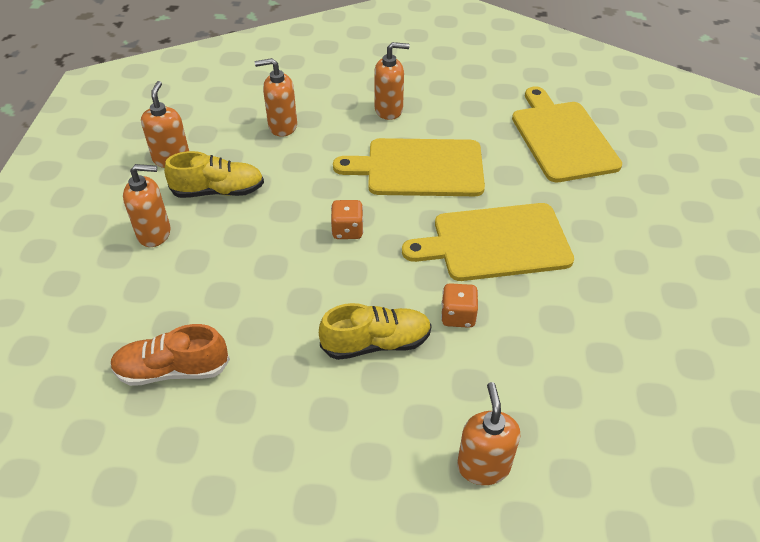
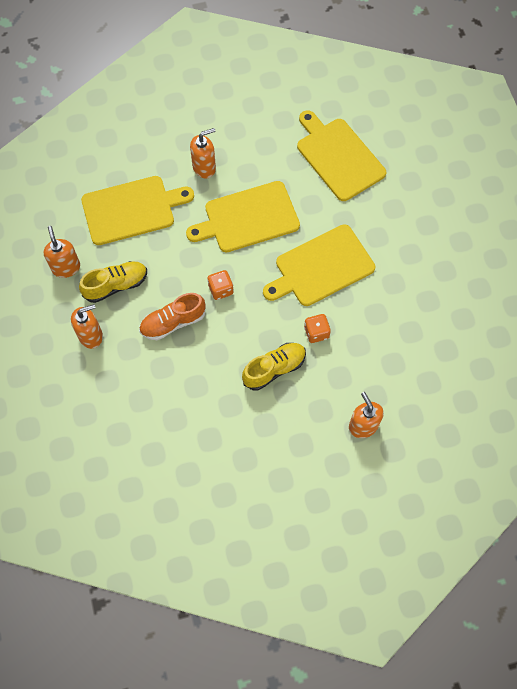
camera: 20 degrees left, 20 degrees up
orange shoe [110,324,230,386] -> orange shoe moved to [139,293,206,340]
orange soap dispenser [255,58,297,137] -> yellow cutting board [81,176,194,245]

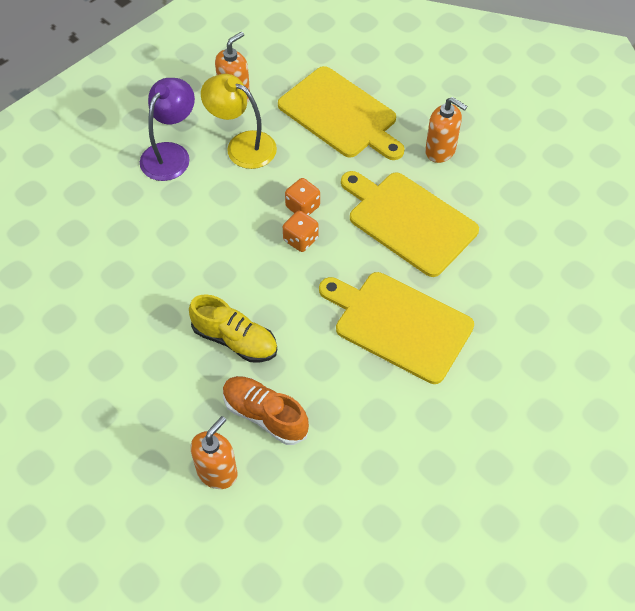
camera: 60 degrees right, 10 degrees down
orange soap dispenser [71,304,103,349] -> purple lamp [140,78,195,181]
yellow shoe [79,261,147,303] -> yellow lamp [201,74,277,169]
orange shoe [139,293,206,340] -> orange shoe moved to [223,376,309,445]
yellow cutting board [297,110,386,201] -> none
orange dice [304,314,331,343] -> orange dice moved to [285,178,320,216]

